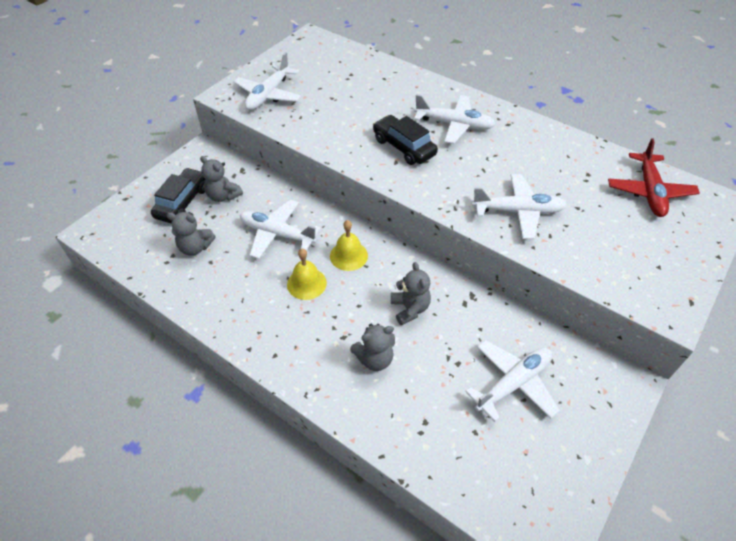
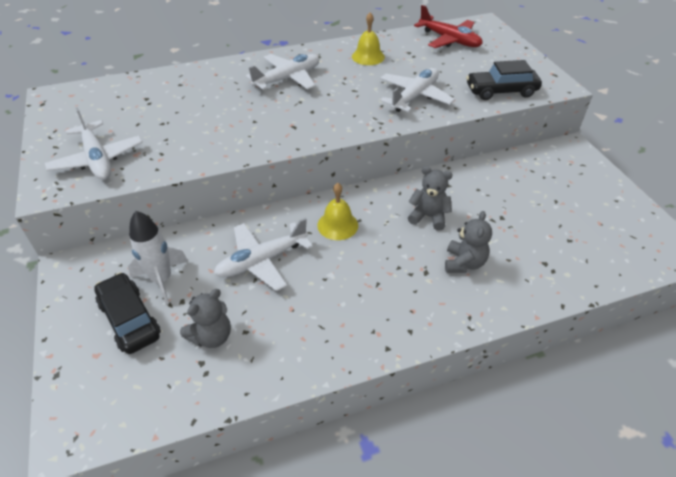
camera: 55 degrees left, 5 degrees down
grey teddy bear [200,156,243,202] -> white rocket [128,211,188,305]
yellow bell [287,249,327,300] -> yellow bell moved to [352,12,385,65]
black car [373,115,438,165] -> black car moved to [466,60,542,100]
white plane [465,340,560,422] -> none

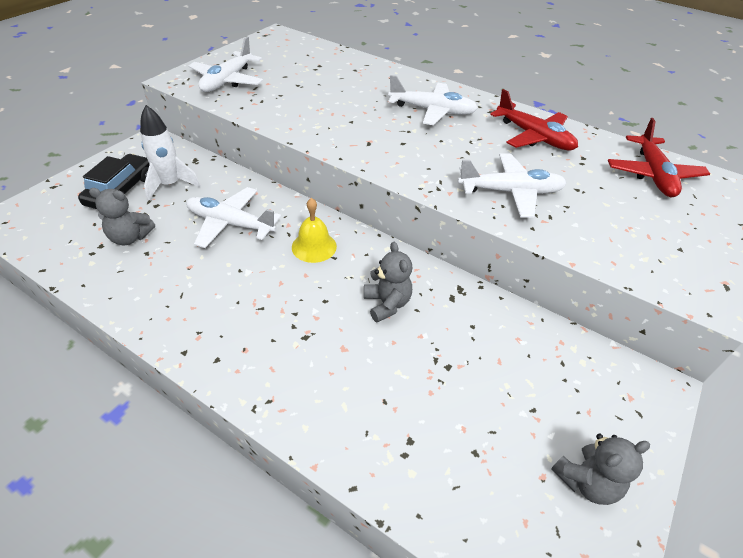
camera: 50 degrees right, 0 degrees up
yellow bell [352,12,385,65] -> red plane [490,89,578,150]
grey teddy bear [445,211,492,273] -> grey teddy bear moved to [551,434,650,505]
black car [466,60,542,100] -> none

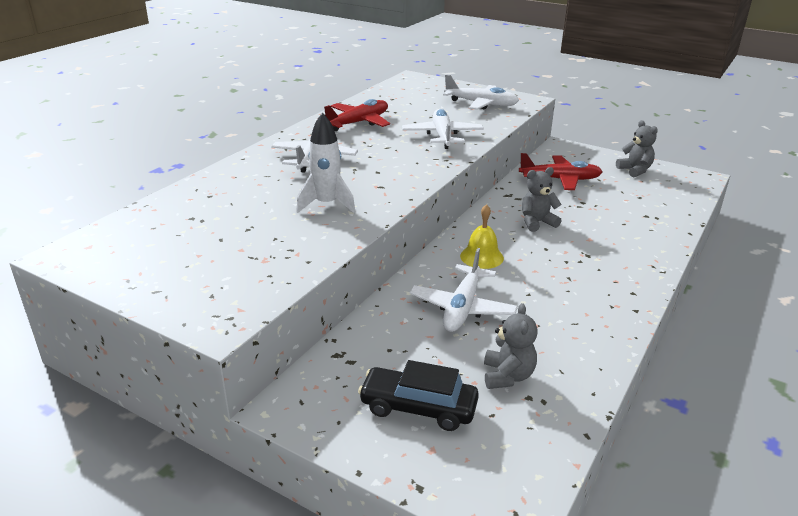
camera: 90 degrees left, 15 degrees down
white rocket [140,105,200,201] -> white rocket moved to [296,112,356,213]
white plane [189,37,263,92] -> white plane moved to [443,74,519,110]
red plane [608,118,710,197] -> red plane moved to [519,153,602,190]

